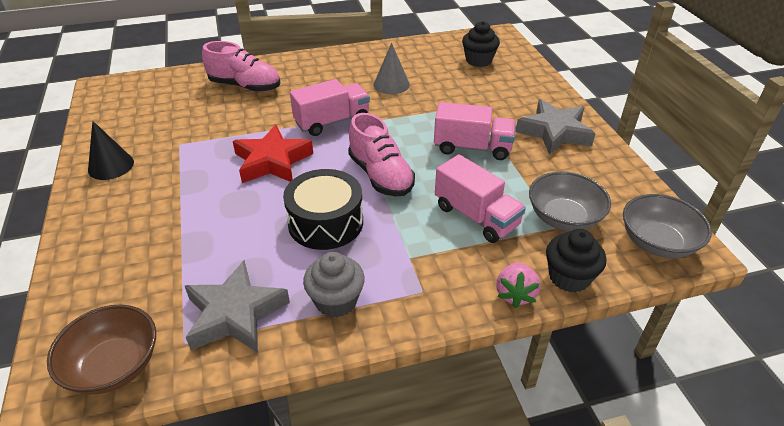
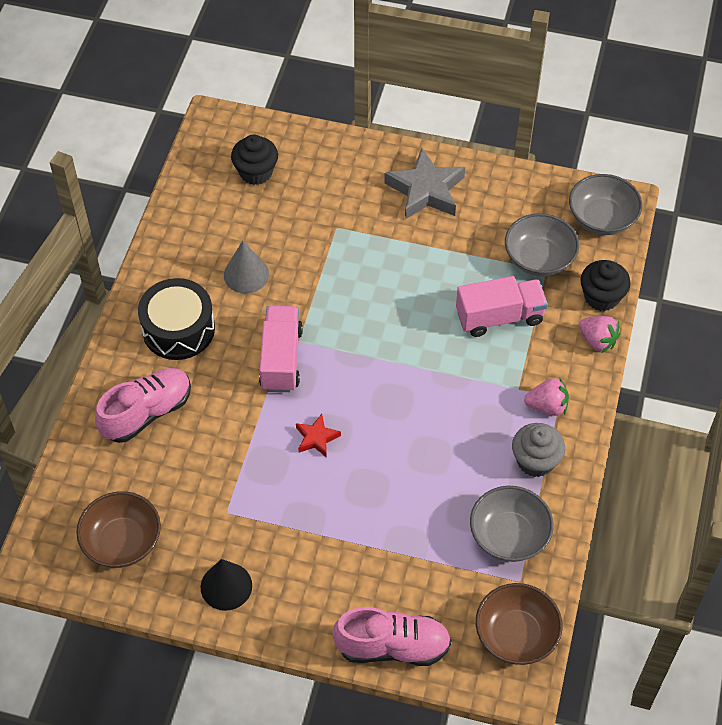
camera: 60 degrees left, 15 degrees up
grey star [185,260,290,353] -> grey bowl [470,486,553,562]
red star [233,125,313,183] -> red star [296,414,341,458], size x0.51
black drum [283,169,363,250] -> black drum moved to [138,278,215,360]
pink shoe [348,113,415,197] -> pink shoe moved to [332,607,451,666]
pink truck [434,102,516,160] -> none
none -> brown bowl [76,491,161,568]
none -> pink strawberry [524,378,569,416]

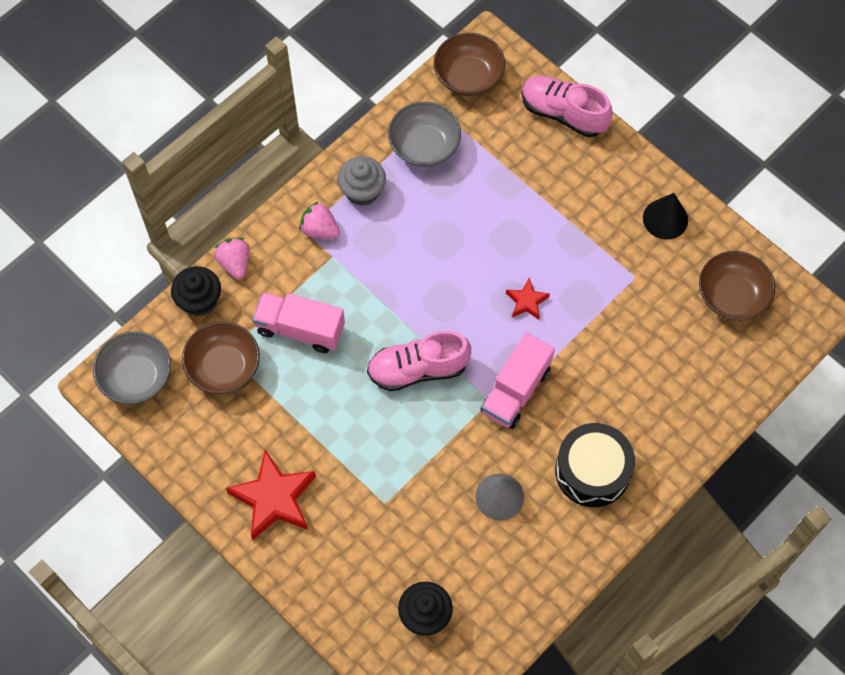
camera: 150 degrees left, 10 degrees up
pink shoe [95,368,191,443] -> pink shoe moved to [367,331,471,392]
grey star [384,148,465,219] -> red star [226,449,316,540]
grey bowl [505,213,579,276] -> brown bowl [182,322,260,394]

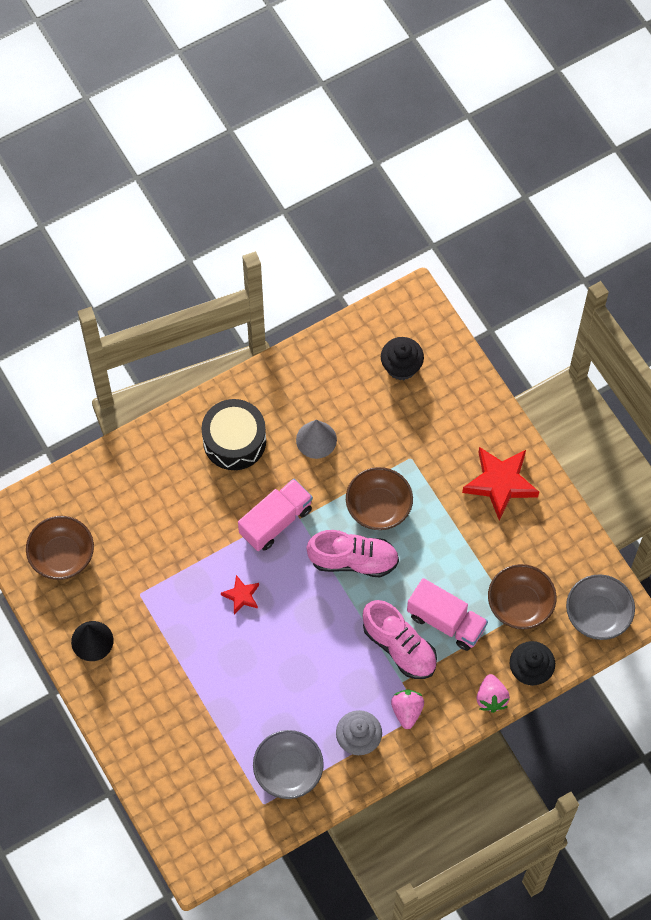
camera: 165 degrees left, 0 degrees up
pink strawberry [299,201,340,239] -> pink strawberry turned 135 degrees counterclockwise [391,690,424,729]
brown bowl [434,33,505,96] -> brown bowl moved to [346,467,413,530]
pink shoe [522,76,613,137] -> pink shoe moved to [363,600,437,679]

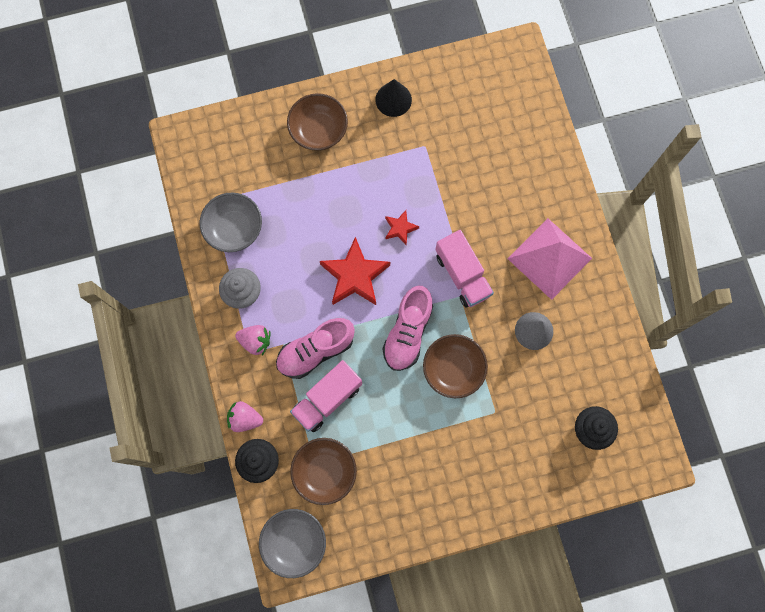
camera: 105 degrees right, 10 degrees up
brown bowl [26,516,94,580] -> brown bowl moved to [287,93,348,150]
black drum [201,399,266,470] -> pink pyramid [508,218,592,300]
red star [462,447,539,520] -> red star moved to [320,237,390,305]

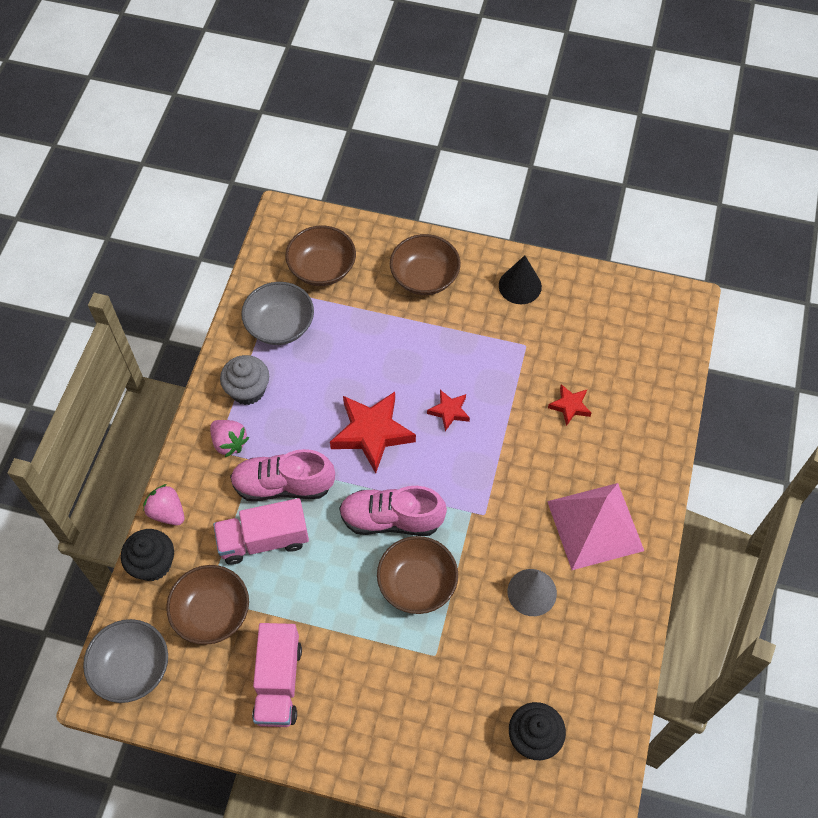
camera: 30 degrees right, 15 degrees down
pink shoe [382,286,433,371] -> pink shoe turned 45 degrees clockwise [339,486,447,536]
pink truck [435,230,494,308] -> pink truck moved to [252,623,302,727]
none -> brown bowl [285,226,356,286]
none -> red star [548,384,591,426]

